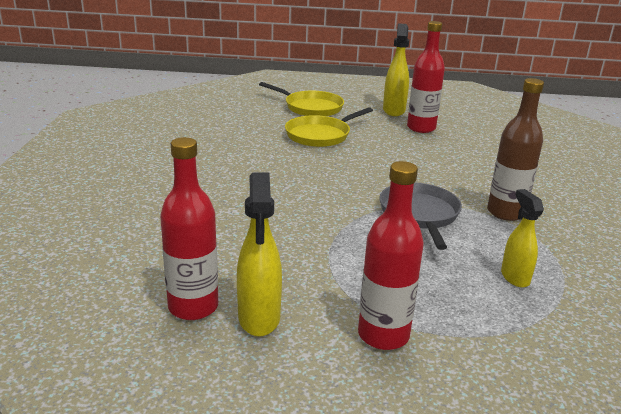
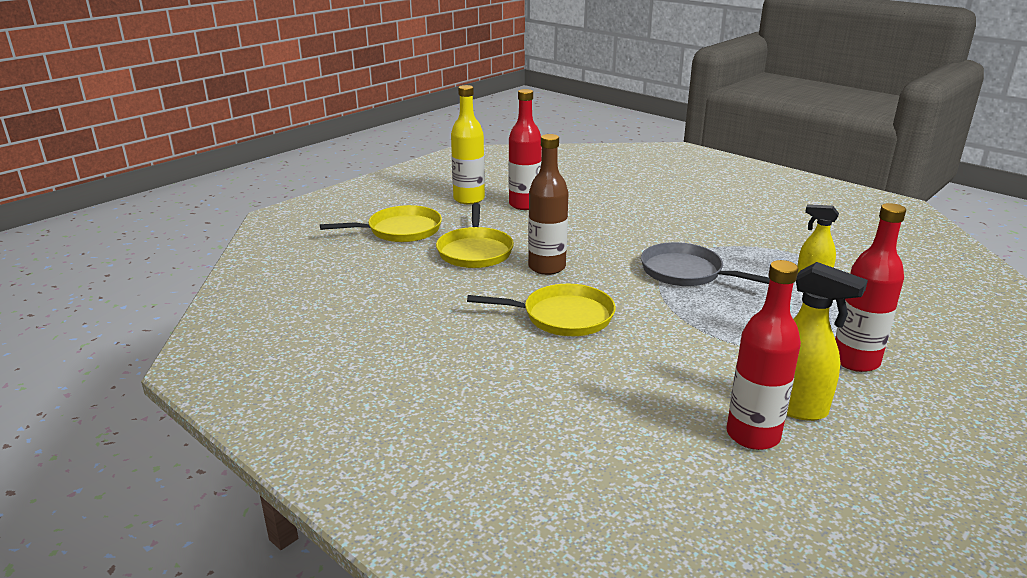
camera: 50 degrees left, 0 degrees up
yellow spray bottle [383,23,409,116] -> yellow bottle [451,85,485,204]
brown bottle [487,78,544,221] -> brown bottle moved to [528,134,569,275]
none -> yellow pan [467,284,616,336]

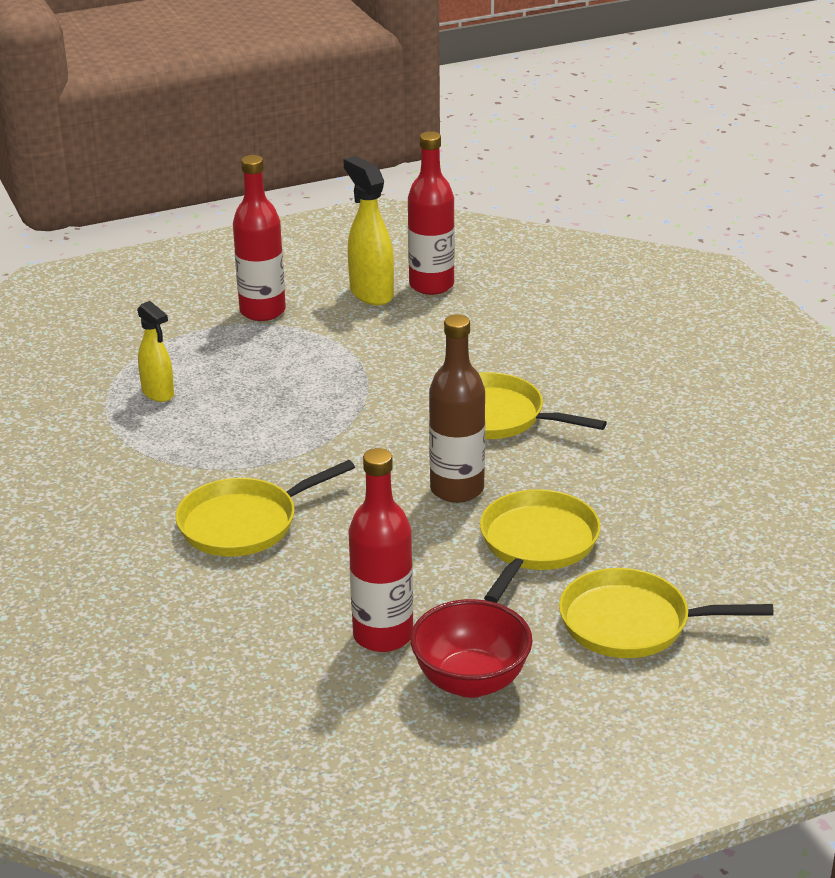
camera: 155 degrees left, 5 degrees up
yellow bottle [451,85,485,204] -> red bowl [410,599,533,698]
grey pan [641,242,770,286] -> none
none -> yellow pan [176,460,355,557]

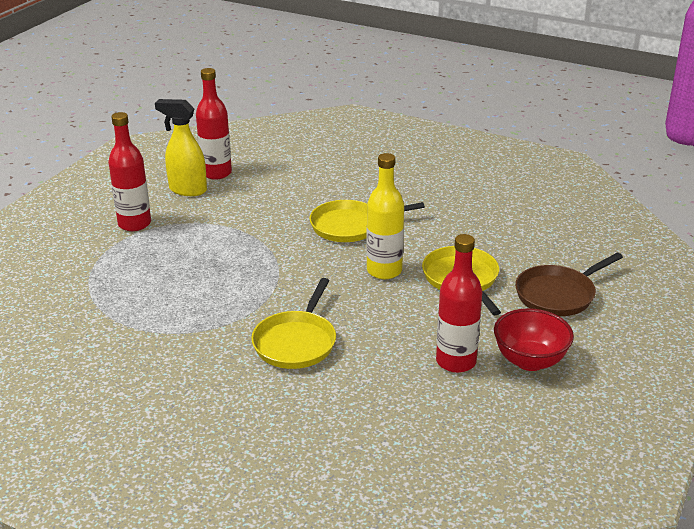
camera: 40 degrees left, 0 degrees up
yellow spray bottle [137,301,174,402] -> none
brown bottle [429,314,485,503] -> yellow bottle [366,153,404,279]
yellow pan [559,568,774,658] -> brown pan [515,253,623,316]

